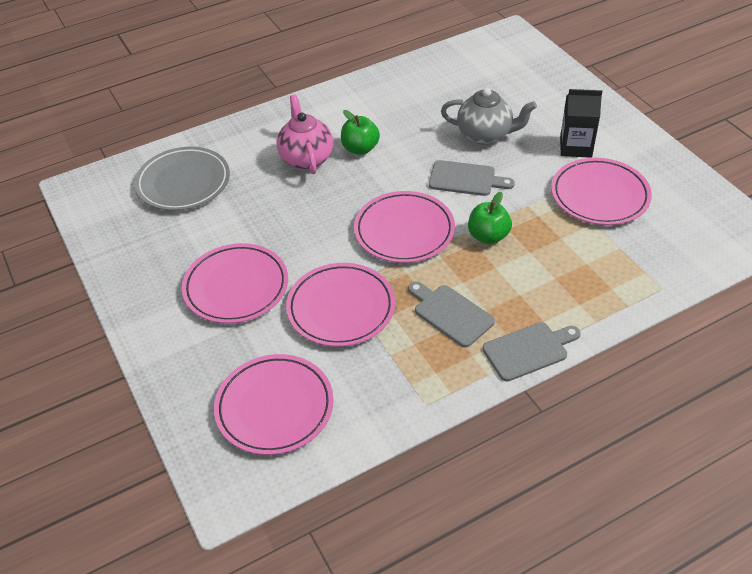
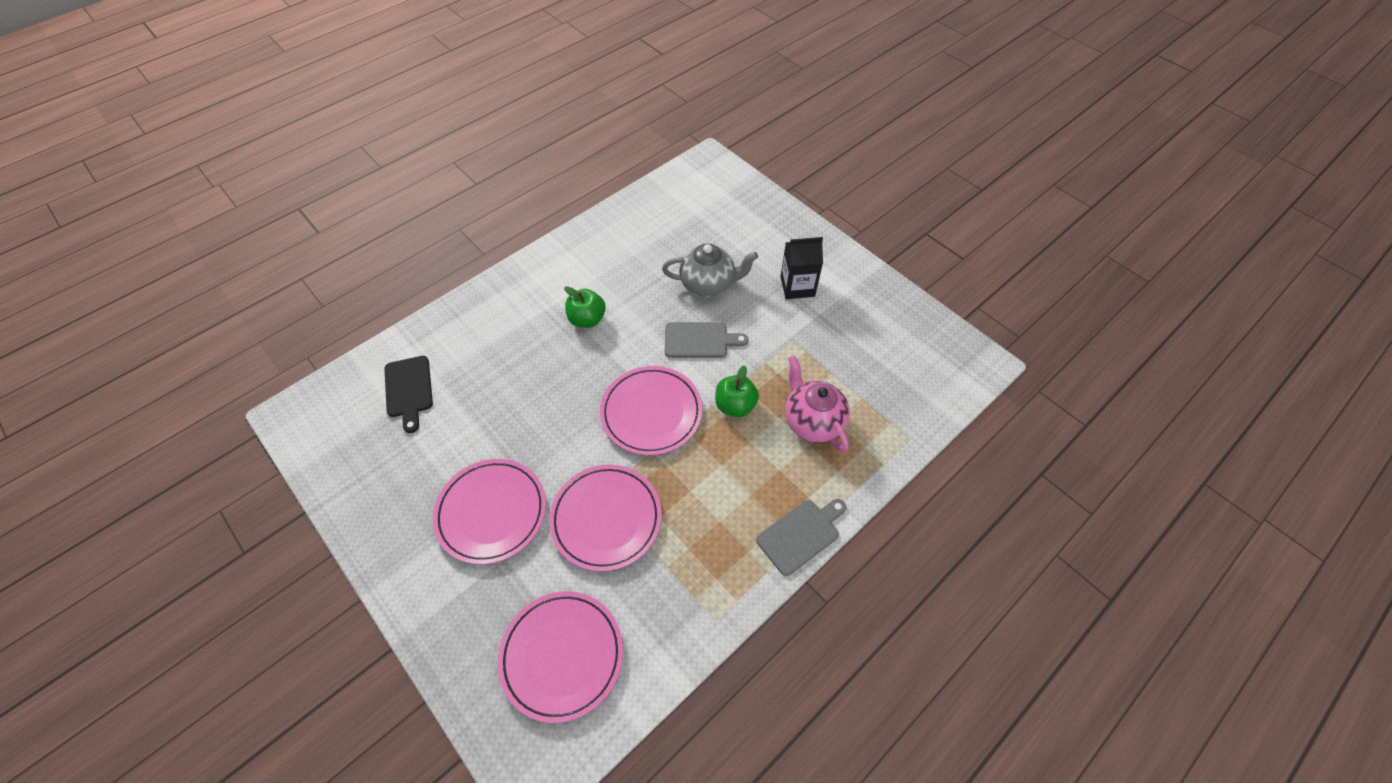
camera: 15 degrees left, 10 degrees up
grey plate [134,147,230,211] -> black cutting board [384,356,433,433]
pink teapot [277,94,333,174] -> pink teapot moved to [785,355,850,453]
grey cutting board [408,282,495,347] -> none
pink plate [551,158,652,225] -> none

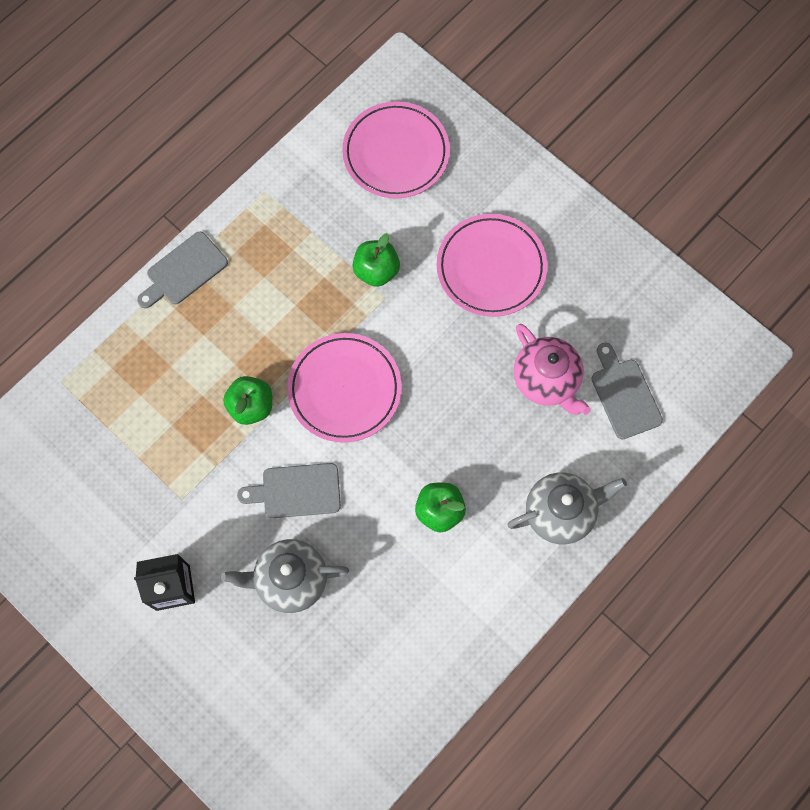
camera: 175 degrees right, 15 degrees up
black cutting board [384,356,433,433] -> grey cutting board [591,342,663,439]
pink plate [549,464,662,572] -> green apple [352,233,400,287]
pink teapot [785,355,850,453] -> pink teapot moved to [514,324,591,415]
none -> grey teapot [507,472,627,544]

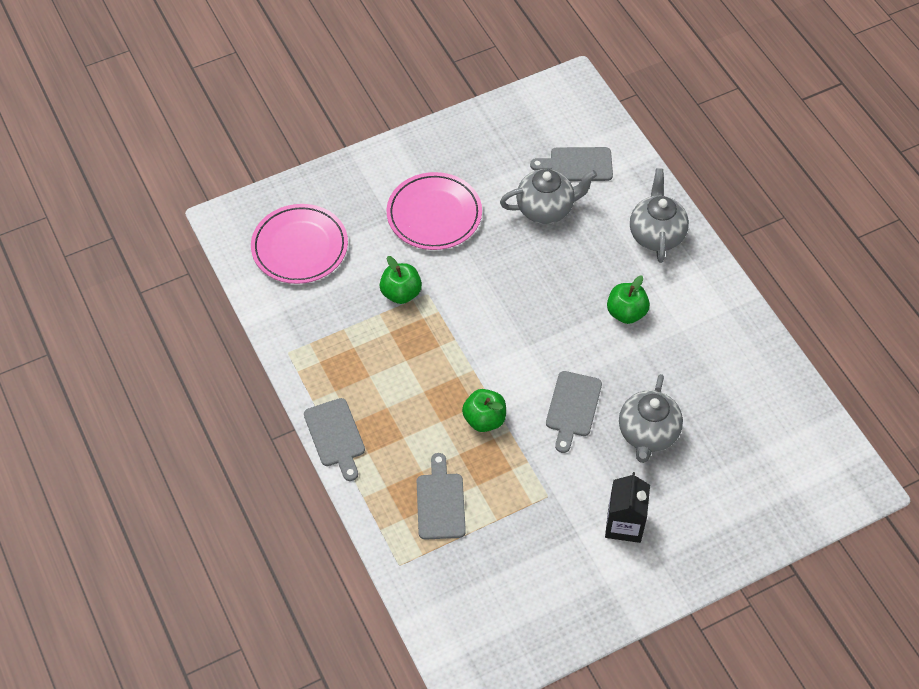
camera: 70 degrees left, 15 degrees down
pink plate [287,333,402,443] -> none
pink teapot [514,324,591,415] -> grey teapot [500,169,597,224]
none -> grey cutting board [417,453,466,540]

